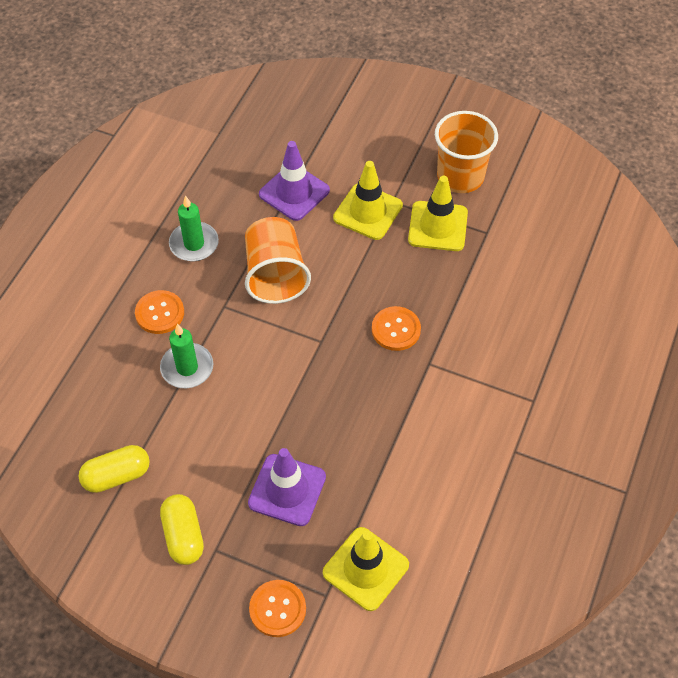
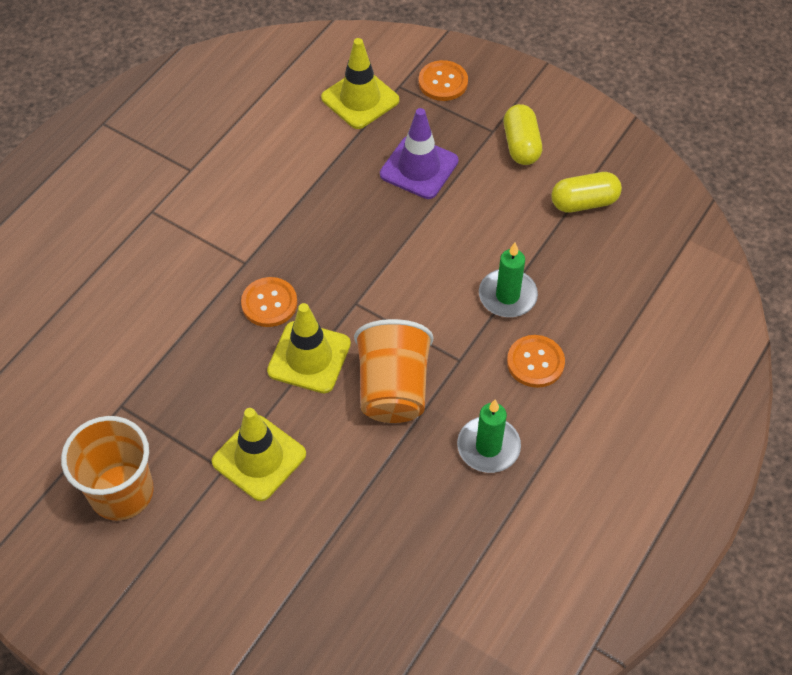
camera: 170 degrees left, 0 degrees up
purple traffic cone [259,141,330,221] -> none
yellow traffic cone [408,176,468,251] -> yellow traffic cone moved to [267,303,351,393]

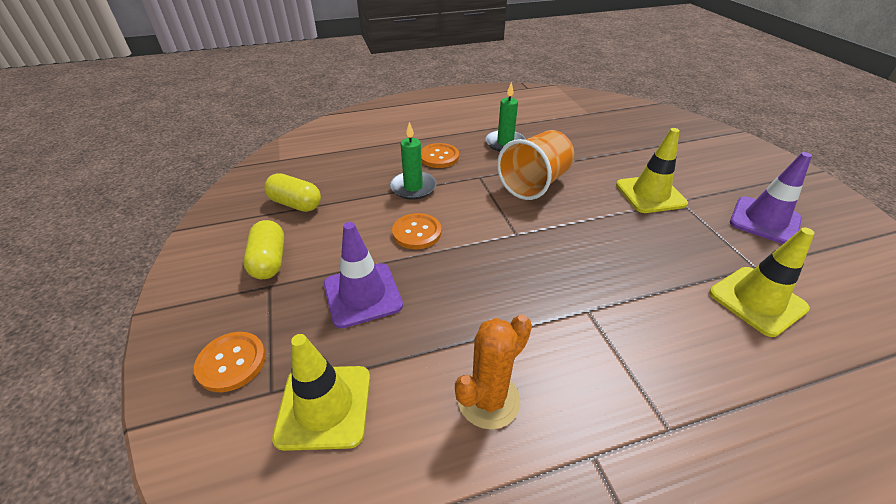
camera: 140 degrees left, 15 degrees down
orange cup [61,416,154,521] -> purple traffic cone [730,152,812,244]
orange button [241,277,297,327] -> orange button moved to [392,213,442,249]
yellow traffic cone [267,303,351,393] -> yellow traffic cone moved to [709,227,815,337]
yellow capsule [504,104,542,165] -> yellow capsule turned 45 degrees counterclockwise [243,220,284,279]
none -> orange cactus [455,314,532,429]

